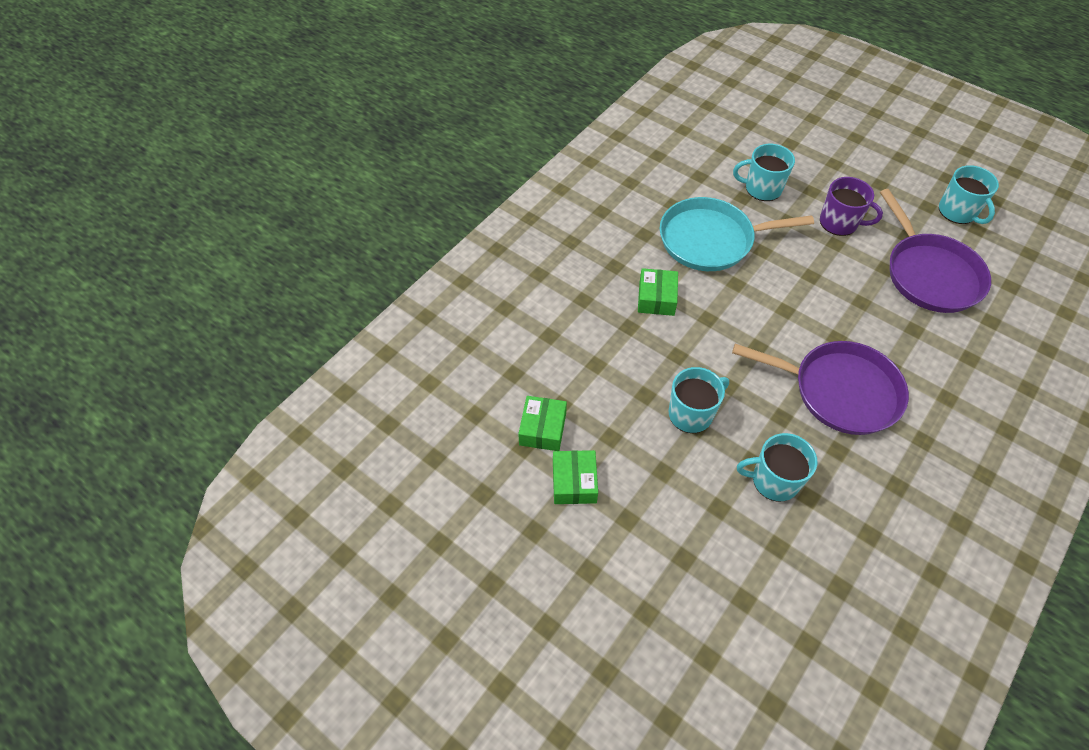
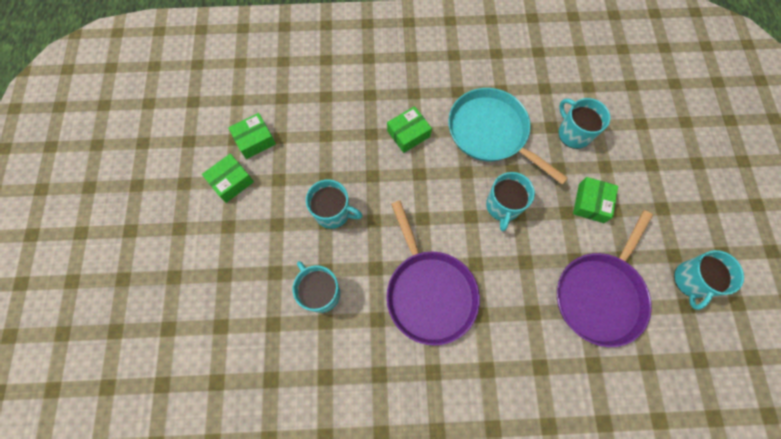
camera: 50 degrees right, 15 degrees up
purple mug [820,177,883,236] -> green box [573,177,618,223]
none -> turquoise mug [486,172,535,231]

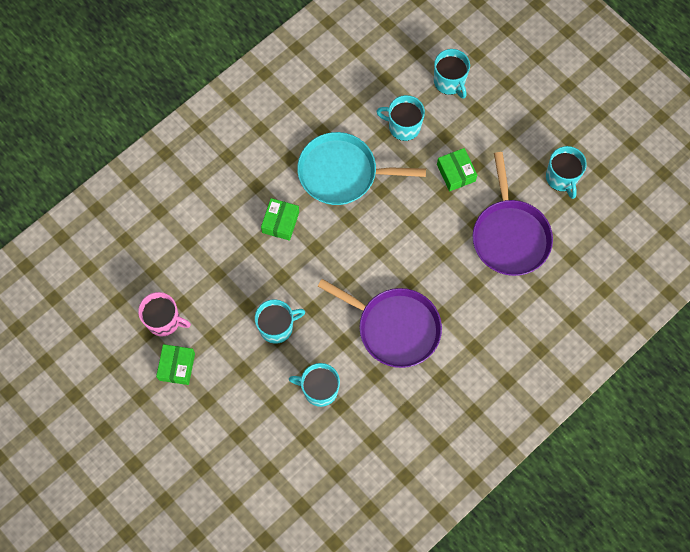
camera: 40 degrees left, 0 degrees up
green box [228,113,276,159] -> pink mug [138,292,191,336]
turquoise mug [486,172,535,231] -> turquoise mug moved to [434,49,470,99]

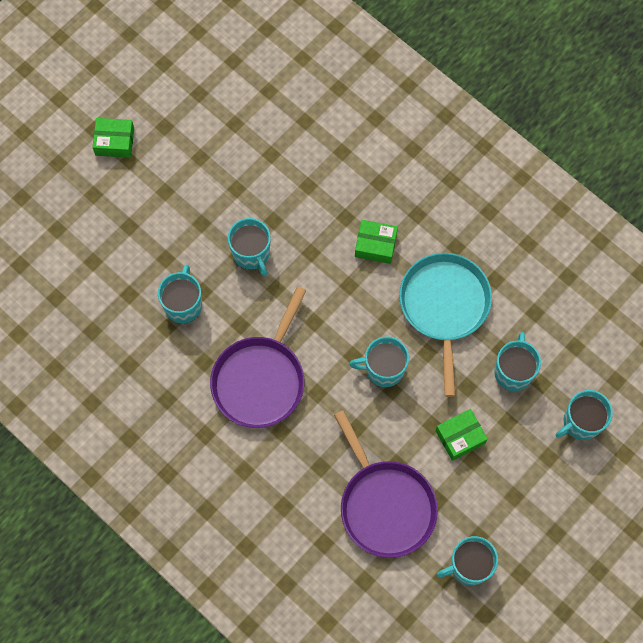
camera: 85 degrees right, 0 degrees up
pink mug [138,292,191,336] -> none
green box [156,344,195,385] -> green box moved to [92,118,134,158]
purple pan [473,152,553,276] -> purple pan turned 105 degrees counterclockwise [334,410,438,558]
none -> turquoise mug [349,336,409,387]

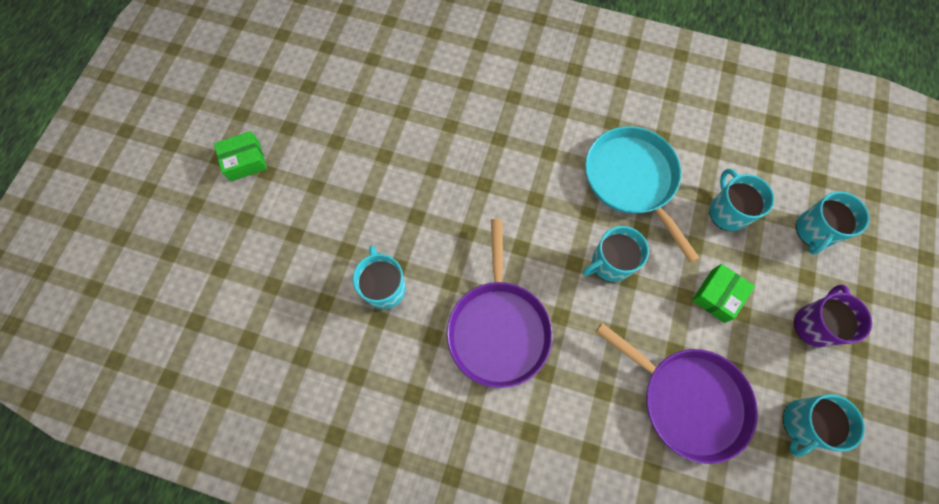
camera: 25 degrees left, 0 degrees up
turquoise mug [228,218,271,276] -> none
green box [355,220,398,264] -> none
none -> purple mug [794,285,872,347]

